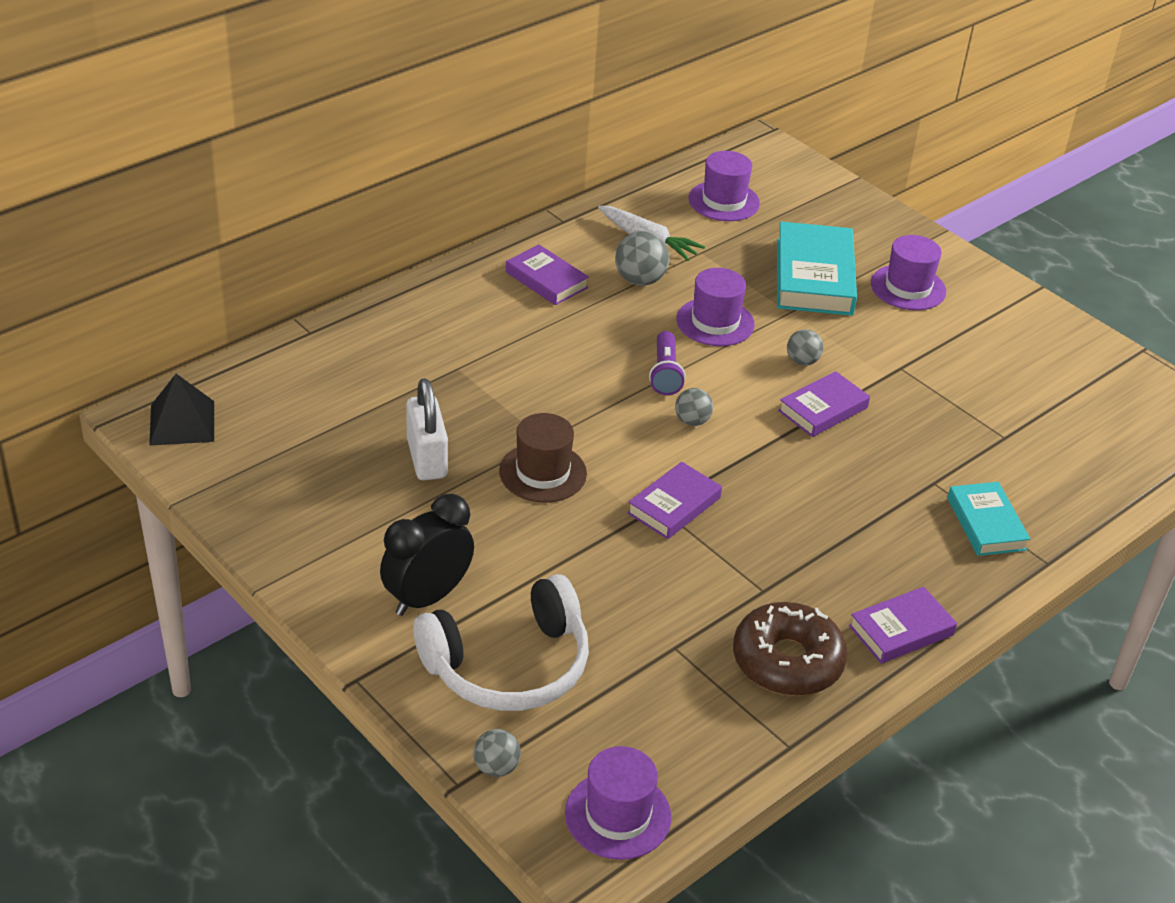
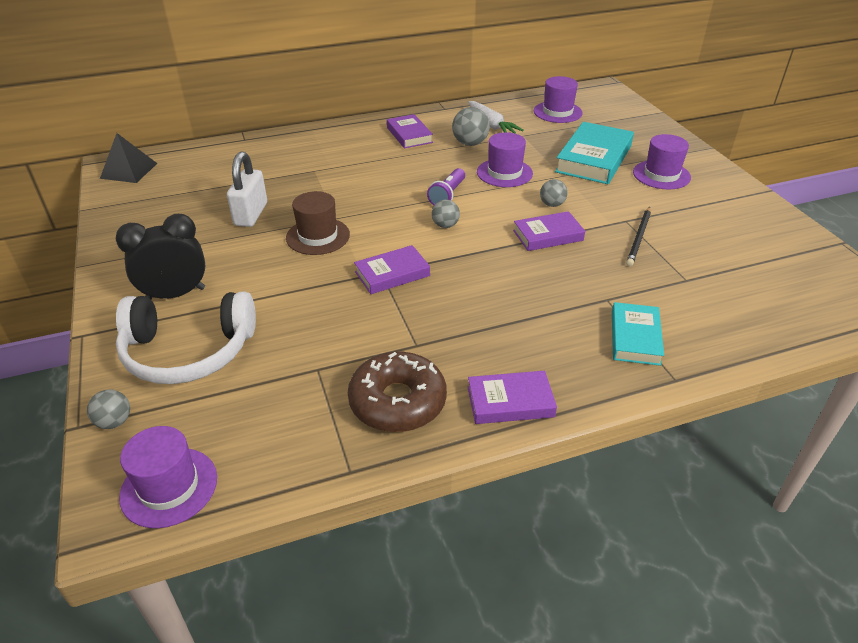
camera: 25 degrees right, 0 degrees up
none -> black pencil [626,207,651,266]

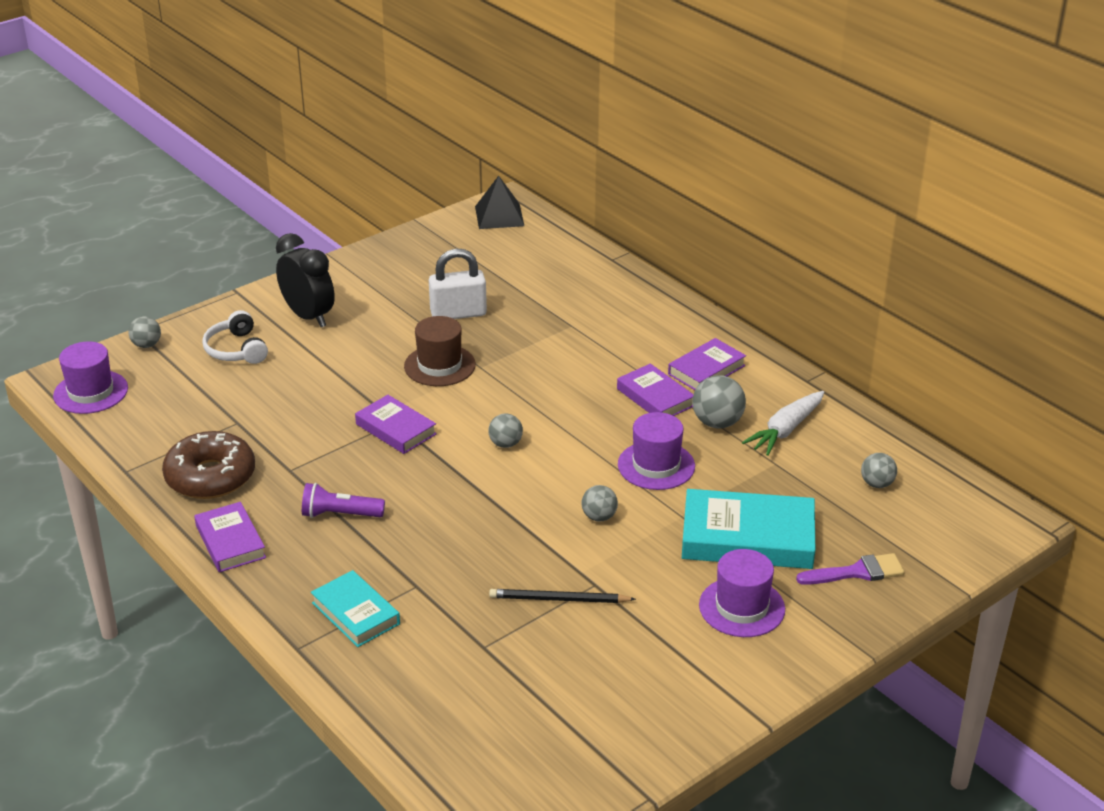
camera: 70 degrees right, 5 degrees down
white headphones [116,292,256,384] -> white headphones [202,310,268,364], size x0.57
purple flashlight [427,168,465,205] -> purple flashlight moved to [302,483,385,518]
purple book [513,211,585,251] -> purple book moved to [617,364,694,416]
purple hat [534,76,583,123] -> grey ball [861,453,897,488]
turquoise book [612,302,664,366] -> turquoise book turned 60 degrees clockwise [311,570,400,647]
none -> purple brush [796,553,905,585]

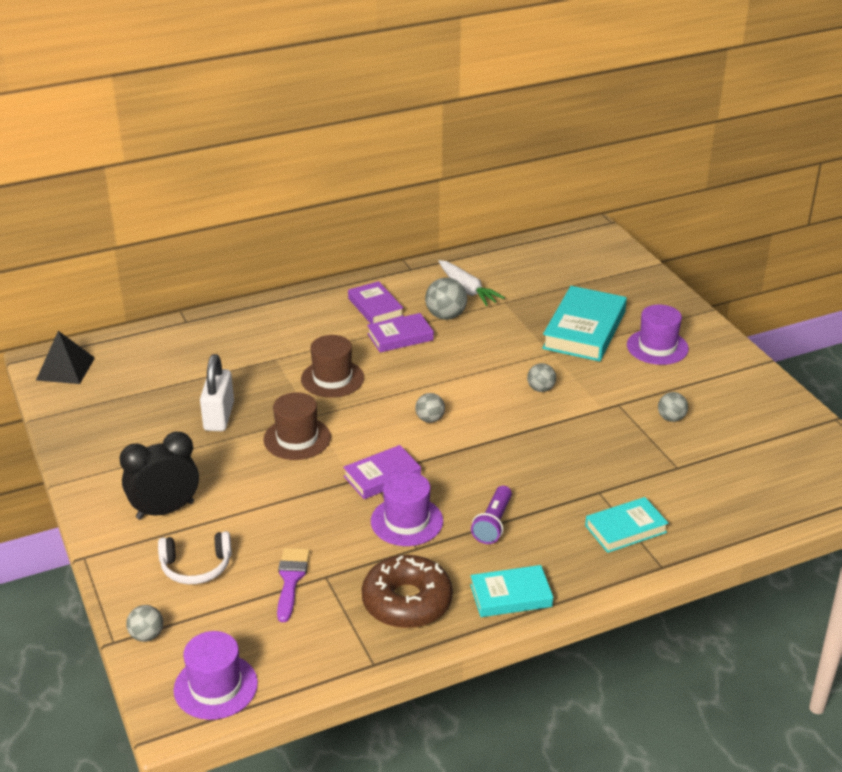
camera: 75 degrees left, 0 degrees up
purple book [194,502,266,572] -> turquoise book [470,565,553,617]
black pencil [489,589,636,603] -> none
purple hat [618,412,695,490] -> purple hat moved to [371,472,443,546]
purple brush [796,553,905,585] -> purple brush moved to [277,548,310,622]
grey ball [861,453,897,488] -> grey ball moved to [658,392,688,422]
none -> brown hat [301,335,364,398]

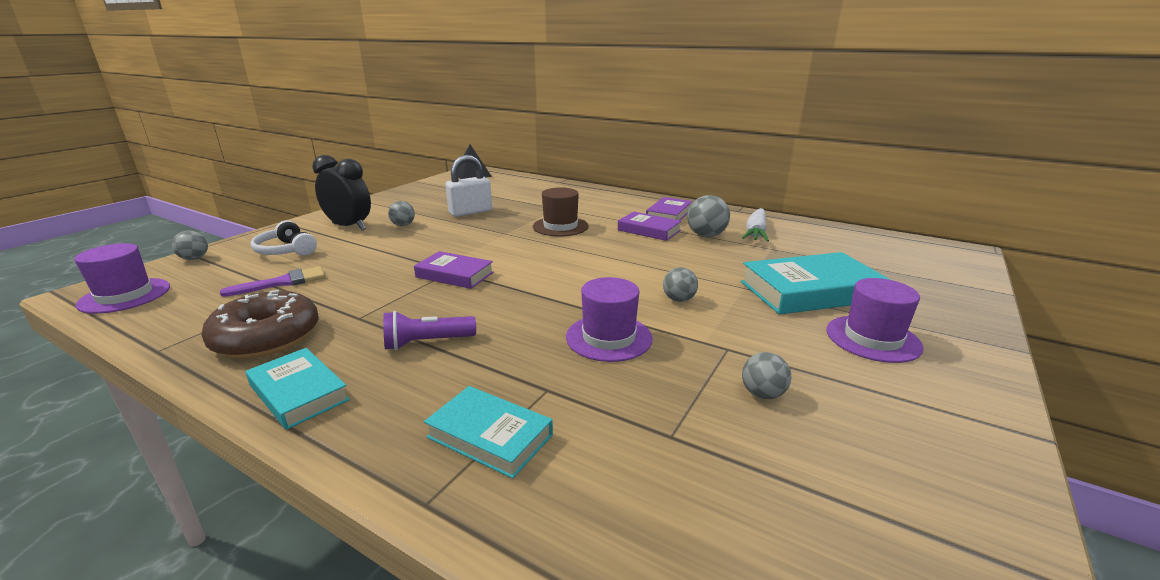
camera: 55 degrees right, 10 degrees down
brown hat [263,392,331,460] -> none
purple hat [371,472,443,546] -> purple hat moved to [566,277,653,362]
grey ball [415,393,445,423] -> grey ball moved to [388,201,415,226]

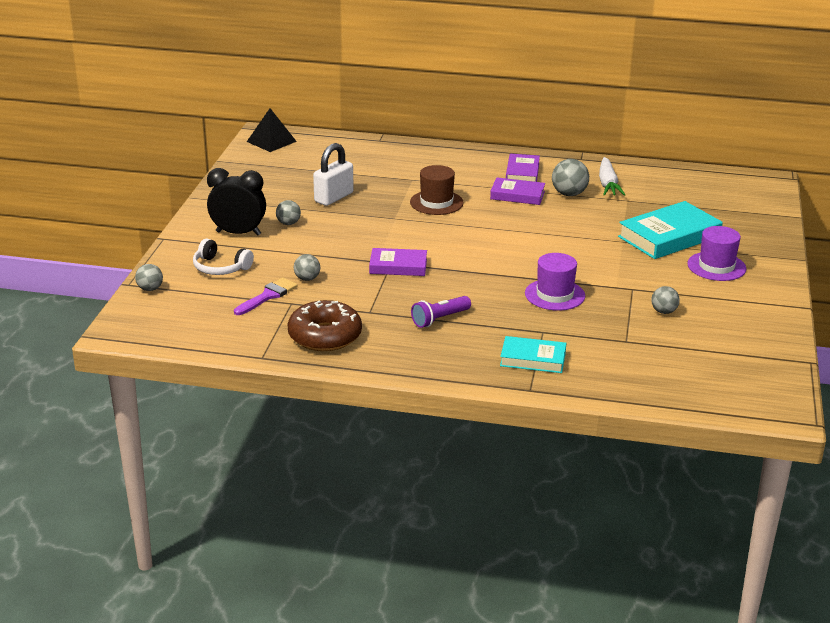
camera: 20 degrees left, 5 degrees up
purple hat [74,243,170,314] -> none
turquoise book [245,348,350,430] -> none
grey ball [663,267,698,302] -> grey ball moved to [294,254,320,281]

